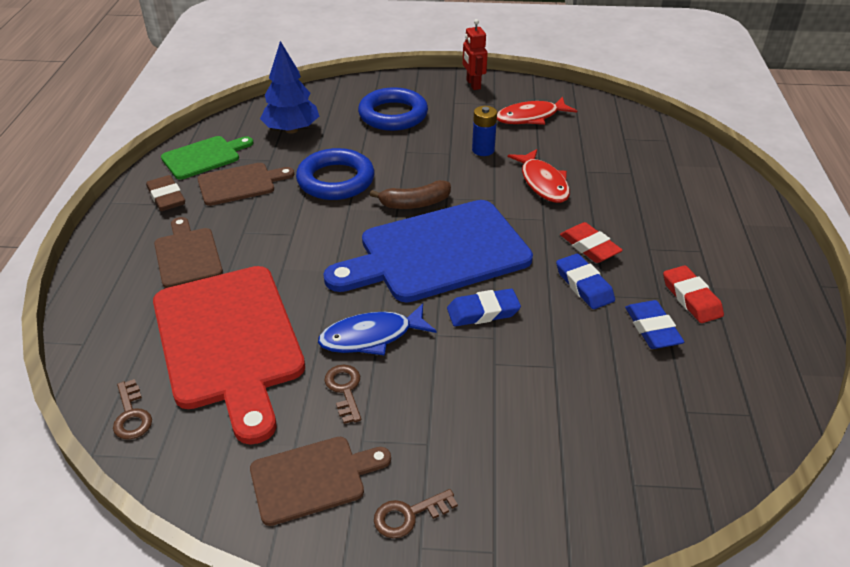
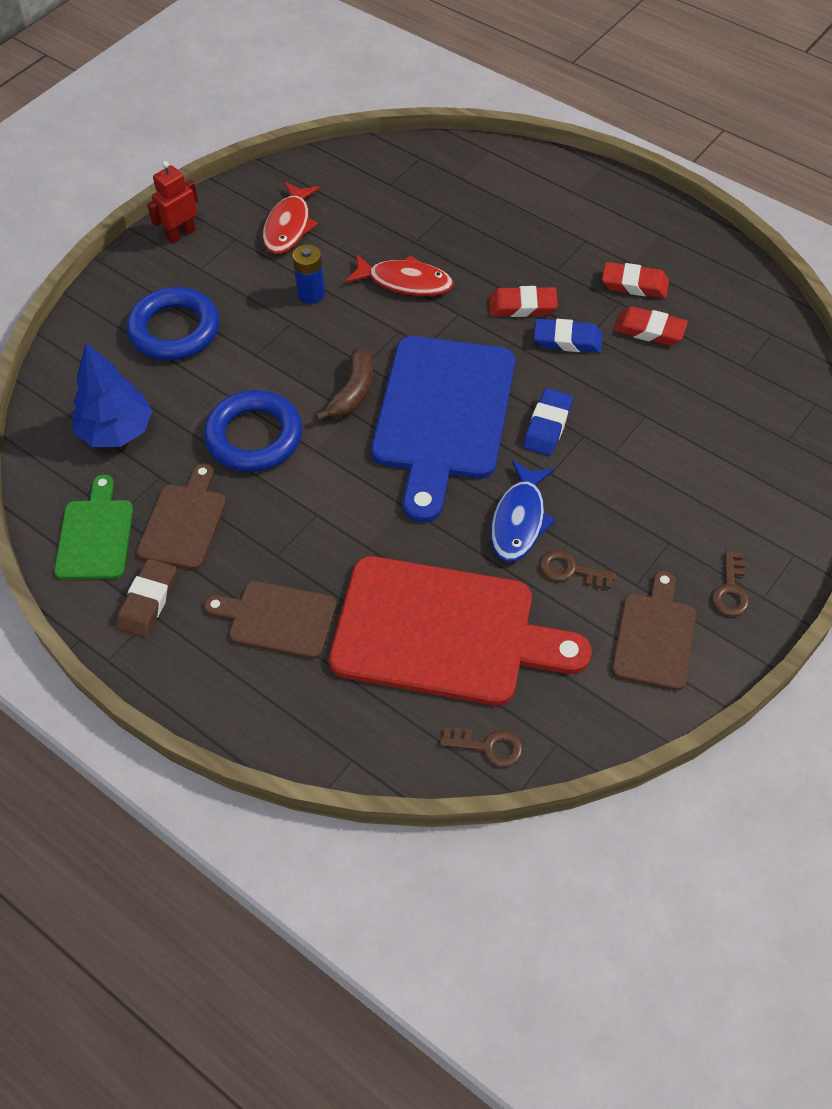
camera: 55 degrees left, 15 degrees up
brown eraser [146,175,185,211] -> brown eraser turned 75 degrees counterclockwise [116,559,177,637]
red robot [463,19,488,90] -> red robot turned 120 degrees clockwise [147,161,198,244]
blue eraser [625,300,684,349] -> red eraser [614,307,688,345]

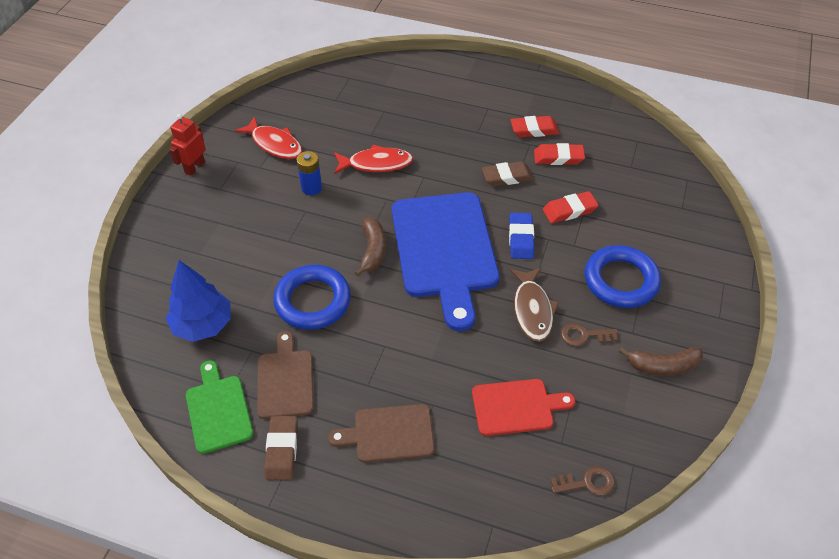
camera: 20 degrees left, 5 degrees down
blue ring [127,287,219,361] -> blue ring moved to [585,245,661,308]
red fish [262,182,320,254] -> red fish turned 45 degrees counterclockwise [235,116,302,159]
red cutting board [329,556,592,706] -> red cutting board [472,379,575,436], size x0.52
red eraser [489,286,558,317] -> red eraser moved to [543,191,599,223]
blue fish [490,461,556,562] -> brown fish [509,267,559,342]
blue eraser [534,319,603,353] -> brown eraser [482,161,534,186]
brown cutting board [612,571,696,690] -> brown banana [619,347,703,376]
brown key [712,550,750,616] -> none

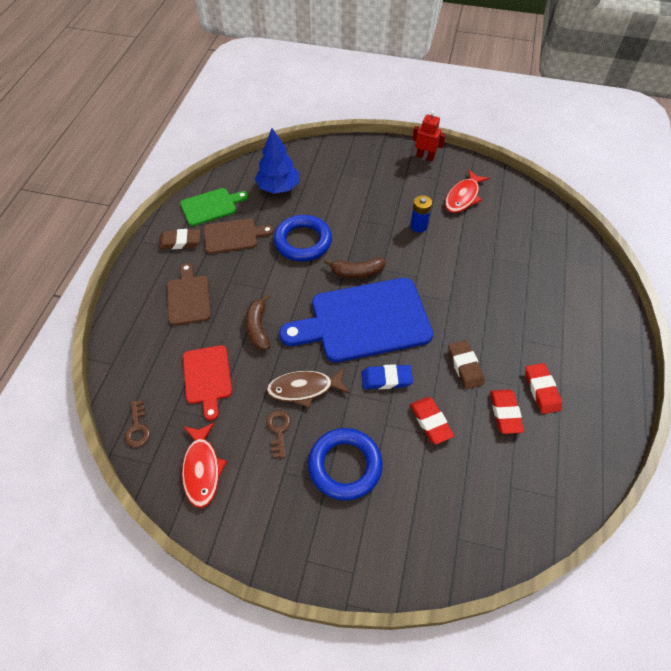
camera: 85 degrees right, 5 degrees up
red fish [334,144,413,174] -> red fish moved to [182,422,227,508]
brown banana [619,347,703,376] -> brown banana moved to [246,294,270,350]

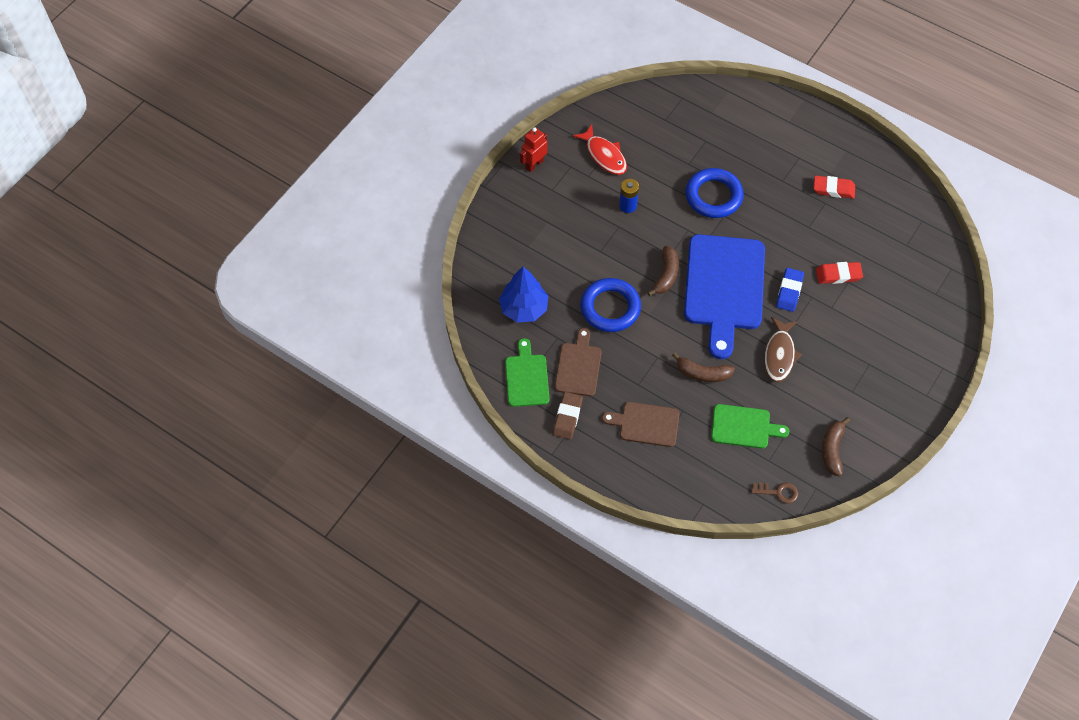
camera: 70 degrees left, 5 degrees up
red fish [182,422,227,508] -> brown banana [822,417,850,476]
red cutting board [183,345,232,421] -> green cutting board [711,404,789,449]
brown key [266,410,291,458] -> none
blue ring [308,428,383,501] -> blue ring moved to [685,168,744,218]
brown eraser [448,340,485,389] -> none
red eraser [490,390,524,434] -> none

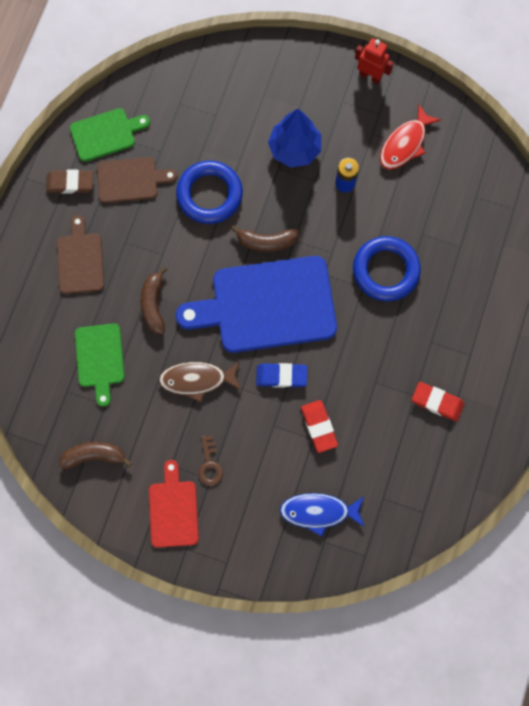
camera: 75 degrees right, 15 degrees up
blue tree [499,266,548,323] -> blue tree moved to [268,109,321,168]
brown key [751,482,798,503] -> brown key moved to [198,435,223,486]
red eraser [814,176,855,199] -> red eraser turned 60 degrees counterclockwise [412,382,464,421]
none -> red cutting board [149,460,199,548]
none -> blue fish [280,493,364,536]

